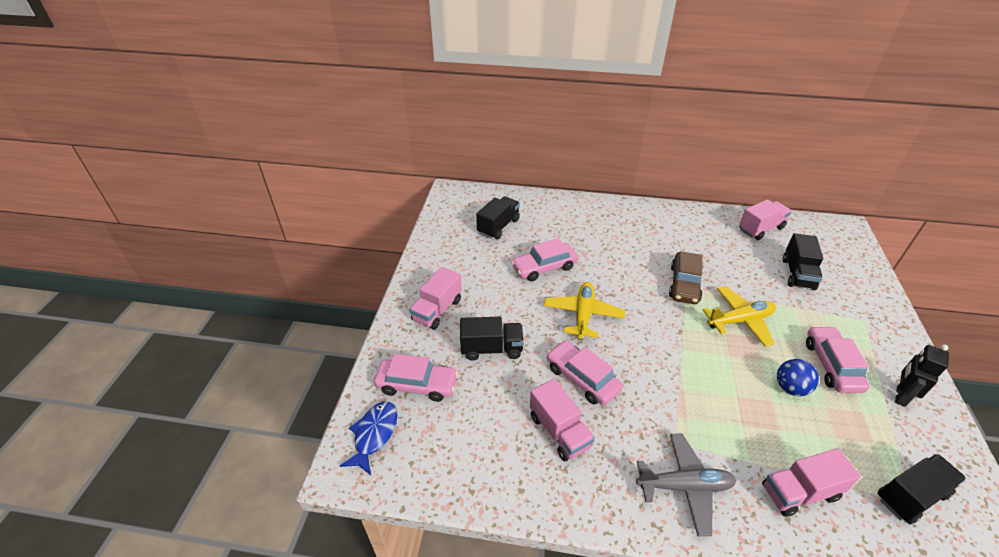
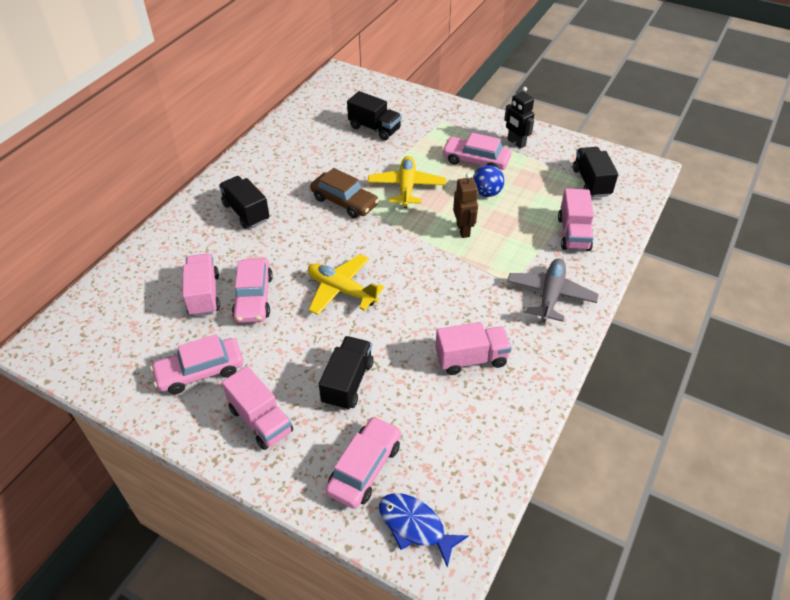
camera: 70 degrees left, 5 degrees up
black truck [476,196,520,239] -> black truck moved to [219,176,269,229]
pink car [547,340,623,405] -> pink car moved to [150,334,243,394]
pink truck [739,199,792,240] -> pink truck moved to [182,253,220,317]
none -> brown robot [453,173,478,238]

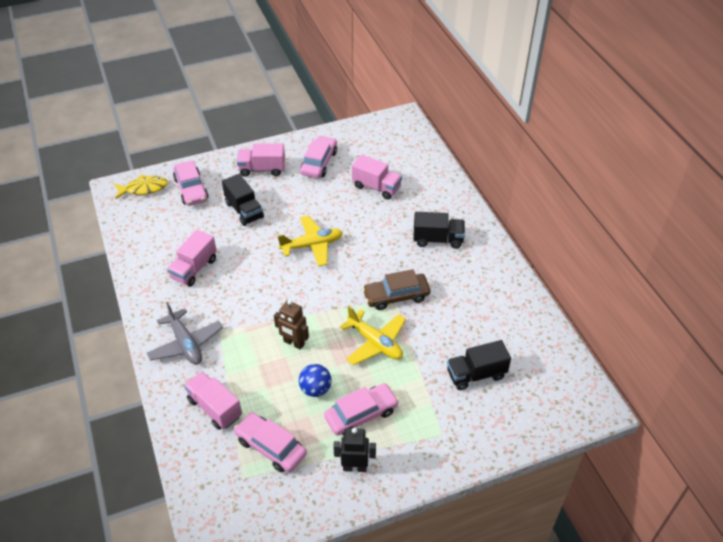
camera: 130 degrees right, 0 degrees up
pink car [232,258,273,323] -> pink car moved to [234,412,307,473]
blue fish [379,493,469,568] -> yellow fish [114,175,168,199]
black truck [573,147,618,198] -> none

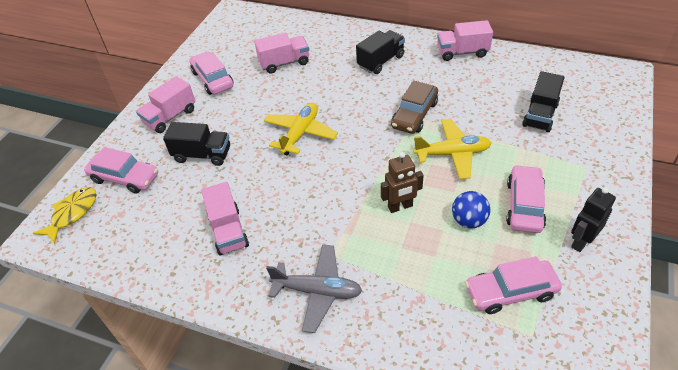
camera: 45 degrees left, 0 degrees up
pink truck [184,372,242,430] -> pink truck moved to [437,20,493,61]

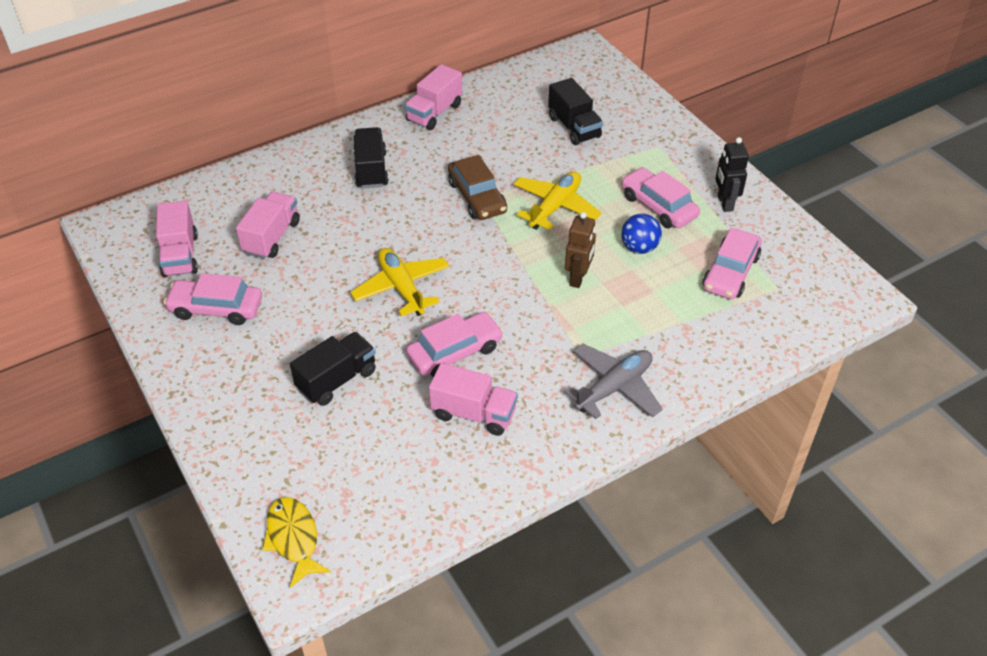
camera: 55 degrees left, 0 degrees up
pink car [84,147,158,194] -> pink car moved to [406,312,503,377]
pink truck [136,76,195,133] -> pink truck moved to [156,200,198,278]

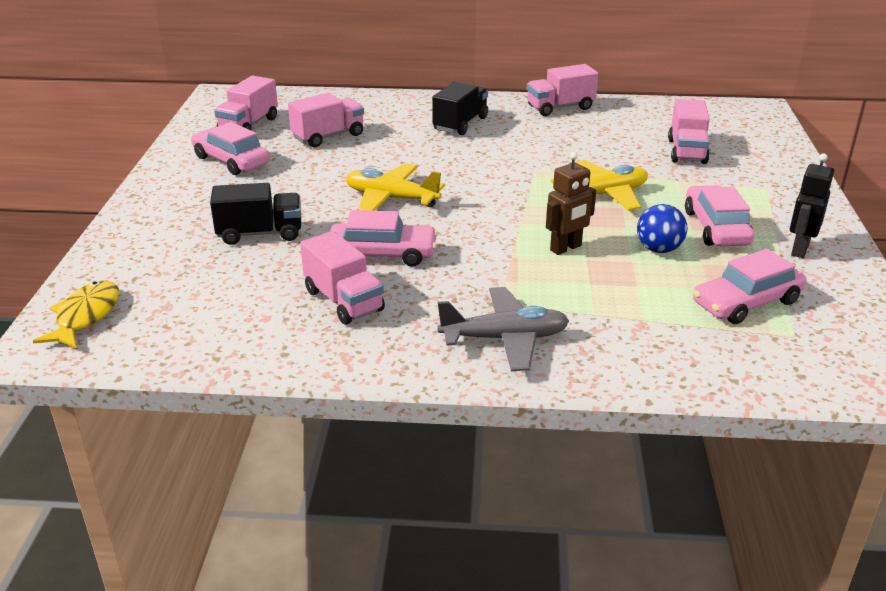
camera: 35 degrees right, 15 degrees down
yellow plane [350,248,449,317] -> yellow plane turned 75 degrees counterclockwise [346,163,445,211]
brown car [448,155,507,220] -> none
black truck [548,78,603,145] -> pink truck [668,99,710,164]

